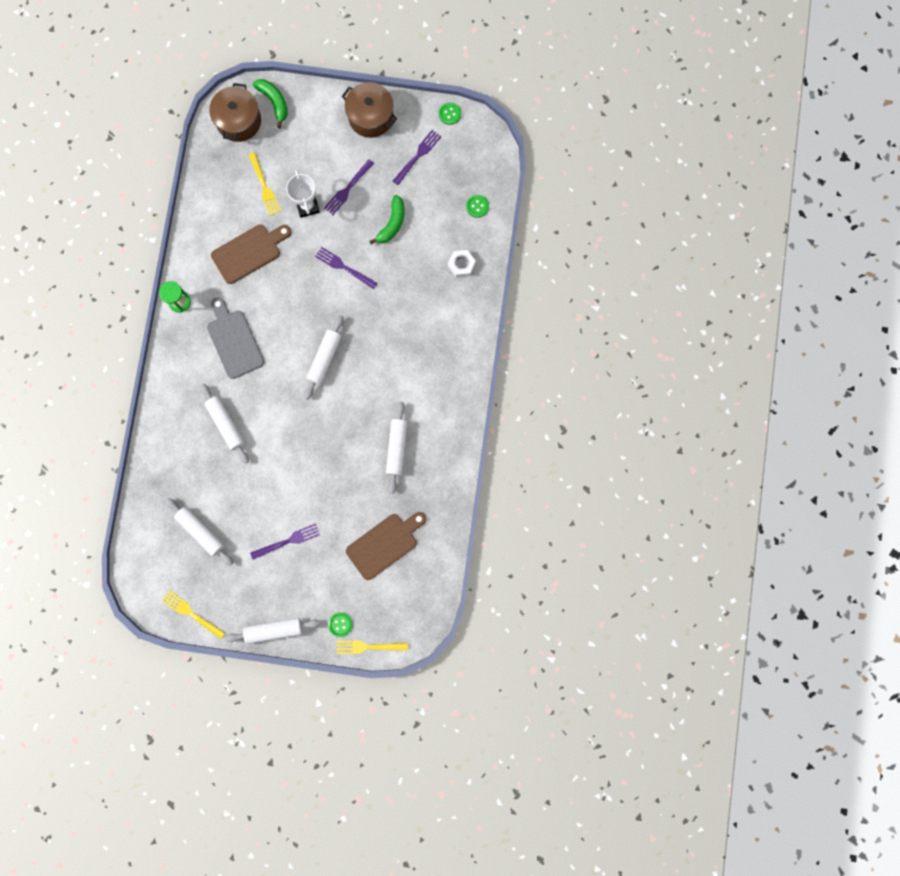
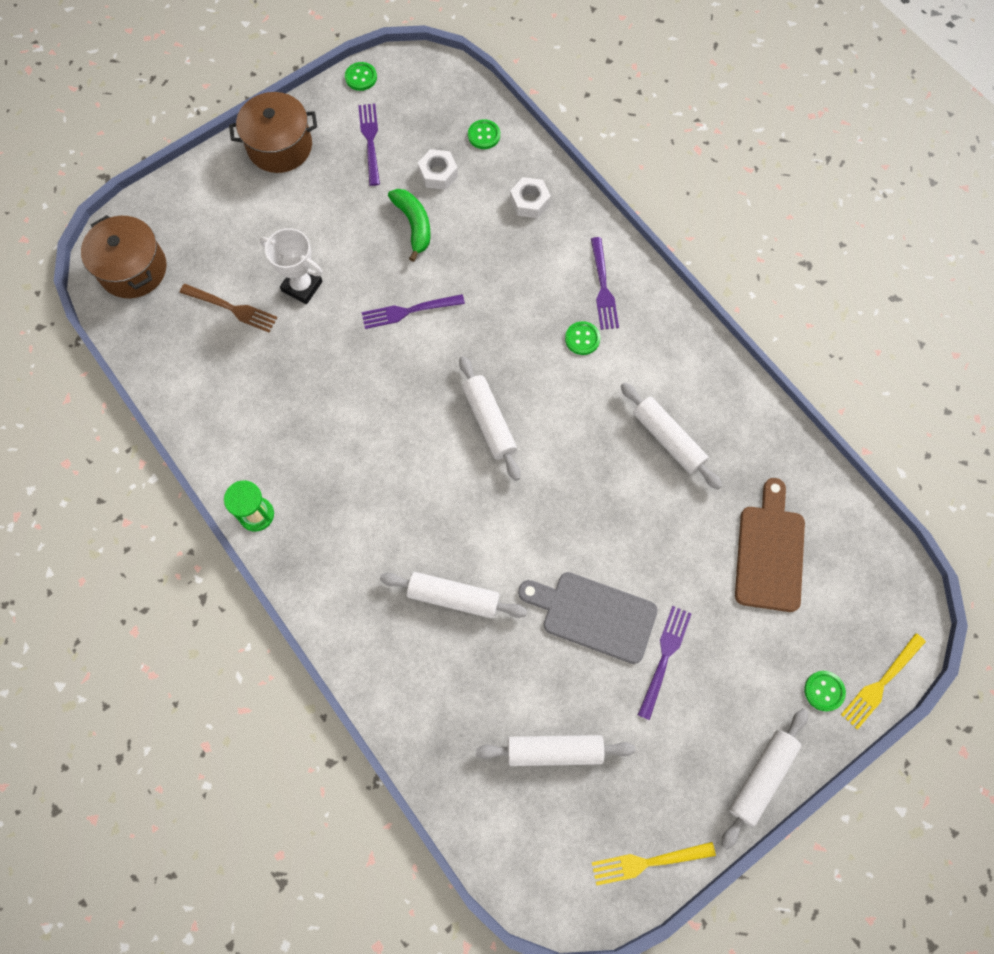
camera: 45 degrees left, 10 degrees down
grey cutting board [207,297,264,379] -> grey cutting board moved to [518,572,658,664]
brown cutting board [211,225,291,284] -> none
yellow fork [248,152,281,216] -> brown fork [180,284,278,332]
green banana [253,79,288,128] -> none
purple fork [324,159,374,215] -> purple fork moved to [591,237,619,330]
none -> white nut [418,149,458,190]
none -> green button [565,321,601,355]

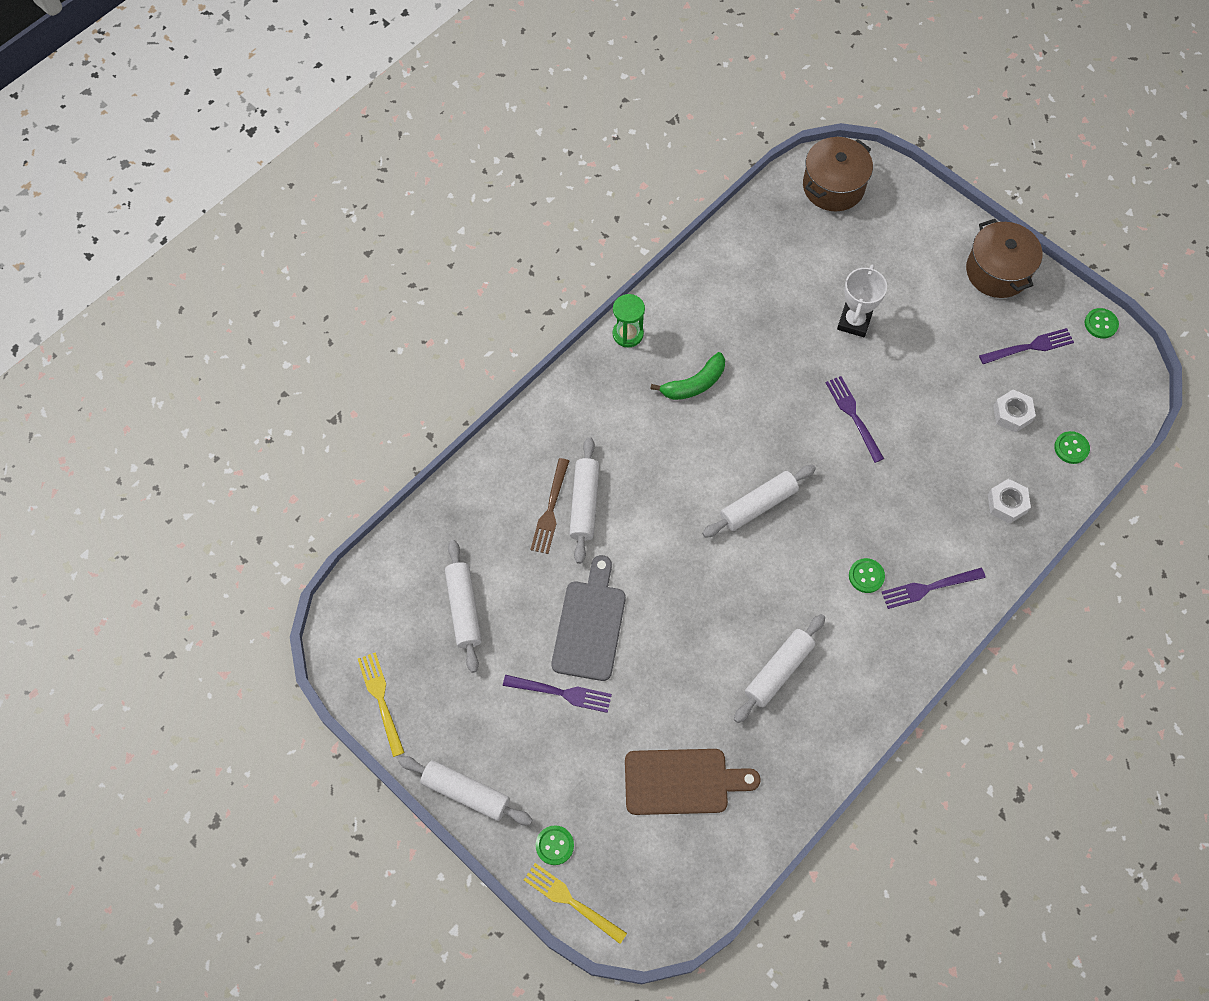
camera: 80 degrees right, 5 degrees down
brown fork [180,284,278,332] -> brown fork moved to [530,458,569,554]
green banana [388,189,431,262] -> green banana moved to [650,352,725,400]

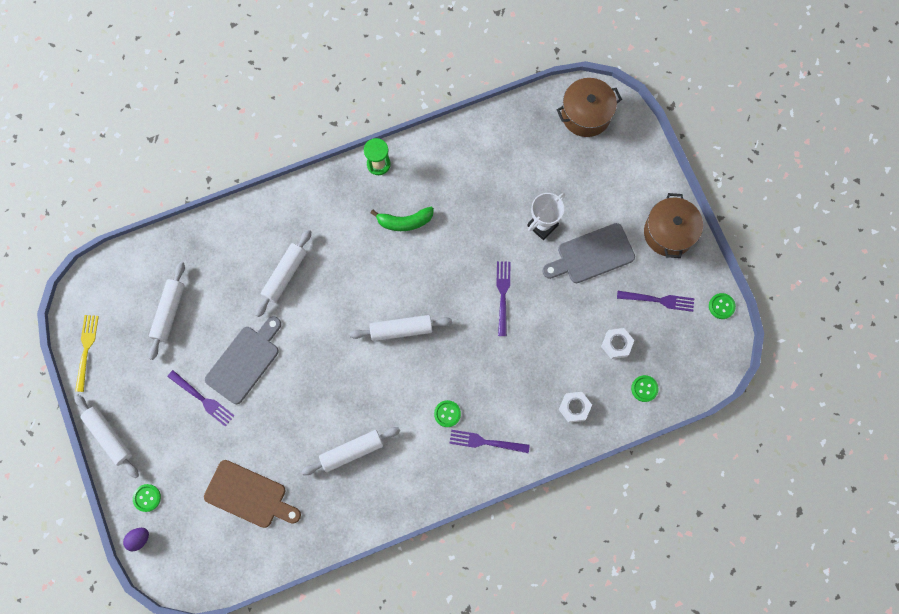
camera: 25 degrees right, 10 degrees up
yellow fork [524,863,627,944] -> purple egg [123,528,149,552]
brown fork [530,458,569,554] -> none
none -> grey cutting board [543,223,635,283]

